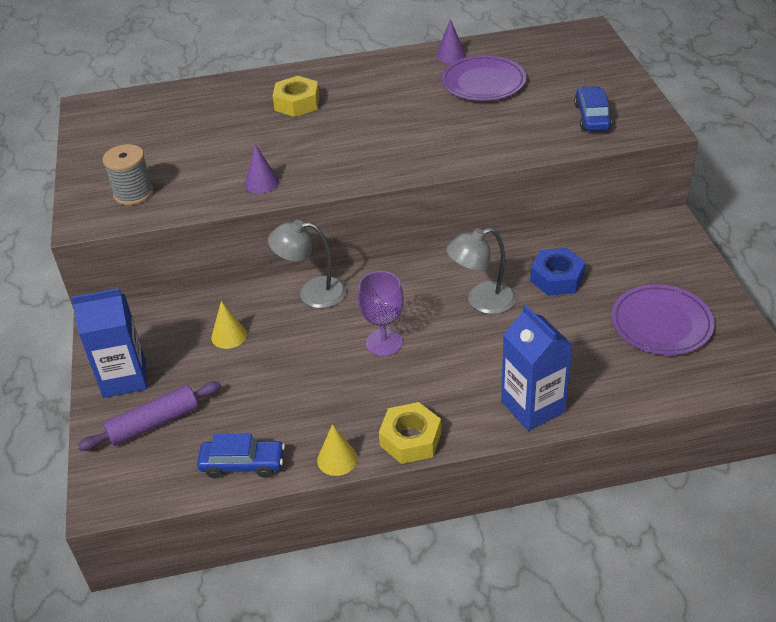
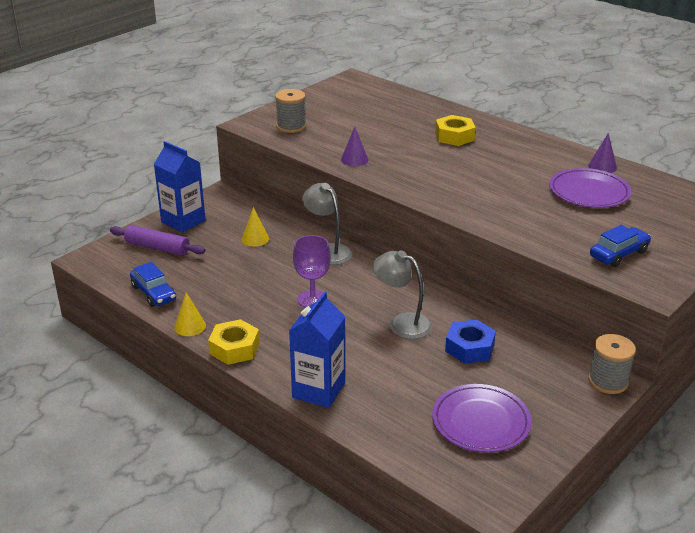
camera: 50 degrees right, 10 degrees down
none -> grey spool [588,334,636,394]

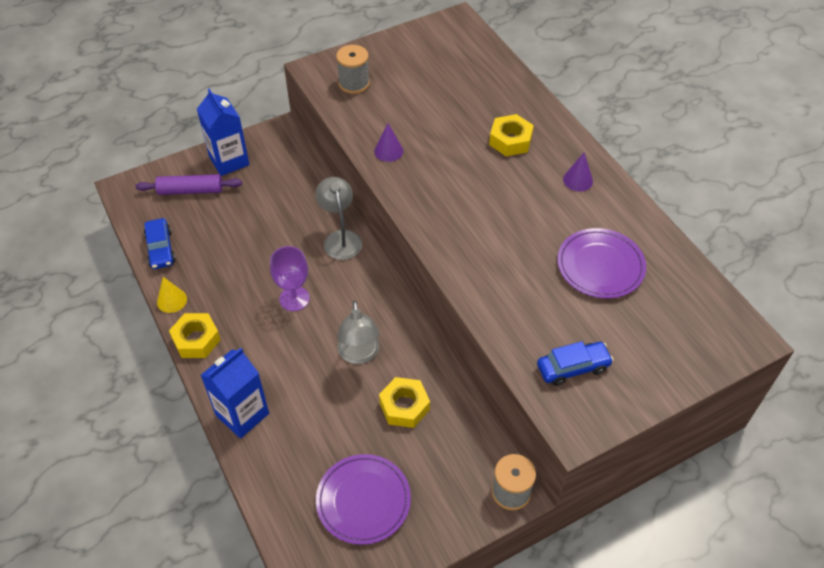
camera: 20 degrees right, 20 degrees up
purple rolling pin [110,225,205,256] -> purple rolling pin turned 45 degrees counterclockwise [136,174,242,195]
yellow cone [242,207,269,247] -> none
grey lamp [373,250,433,339] -> grey lamp turned 150 degrees counterclockwise [337,301,379,364]
blue nut [445,319,496,364] -> yellow nut [379,377,430,428]
purple cone [588,133,617,173] -> purple cone moved to [563,152,593,192]

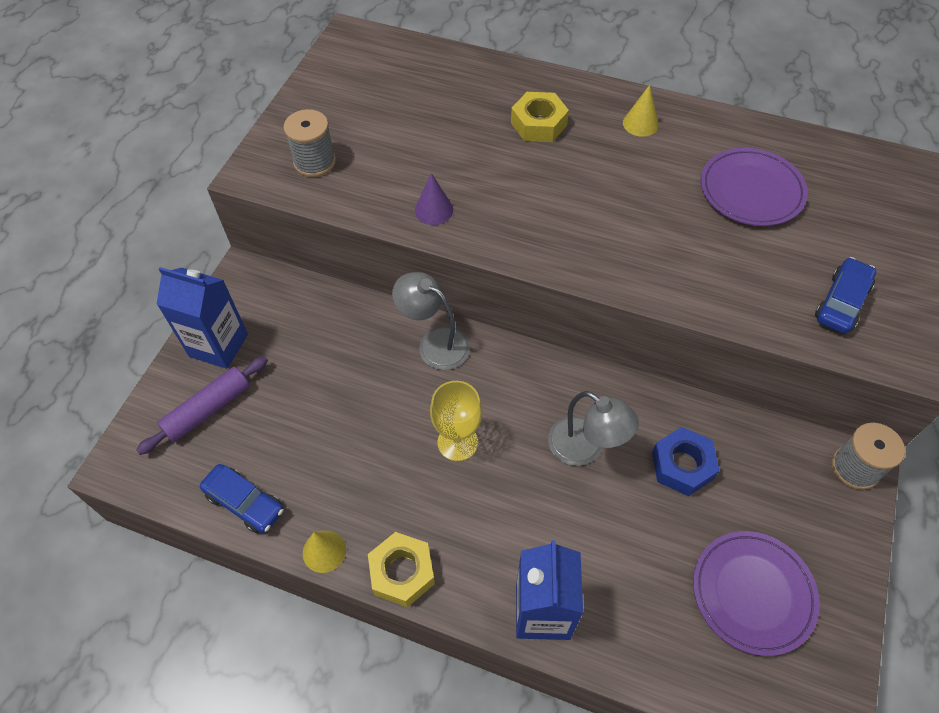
camera: 40 degrees left, 5 degrees up
purple goblet [270,246,310,311] -> yellow goblet [430,381,482,461]
yellow nut [379,377,430,428] -> blue nut [652,427,719,496]
purple cone [563,152,593,192] -> yellow cone [623,85,659,137]

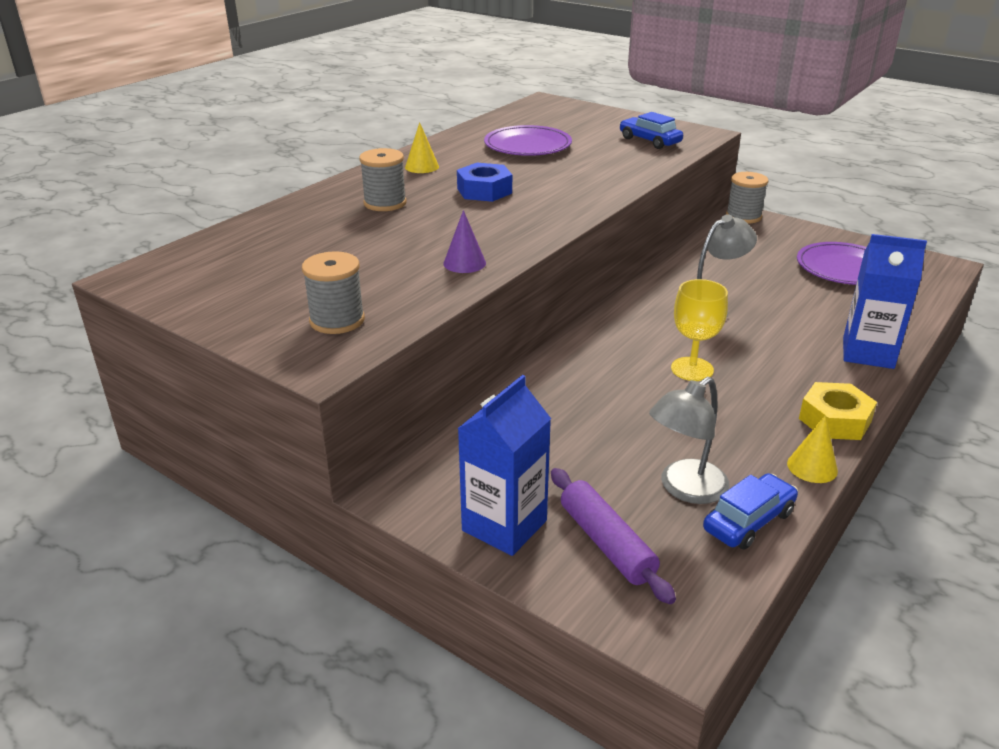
camera: 75 degrees left, 25 degrees down
grey lamp [392,272,470,370] -> grey lamp moved to [649,377,730,504]
yellow nut [511,92,569,142] -> grey spool [359,148,407,211]
blue nut [652,427,719,496] -> blue nut moved to [457,163,512,202]

